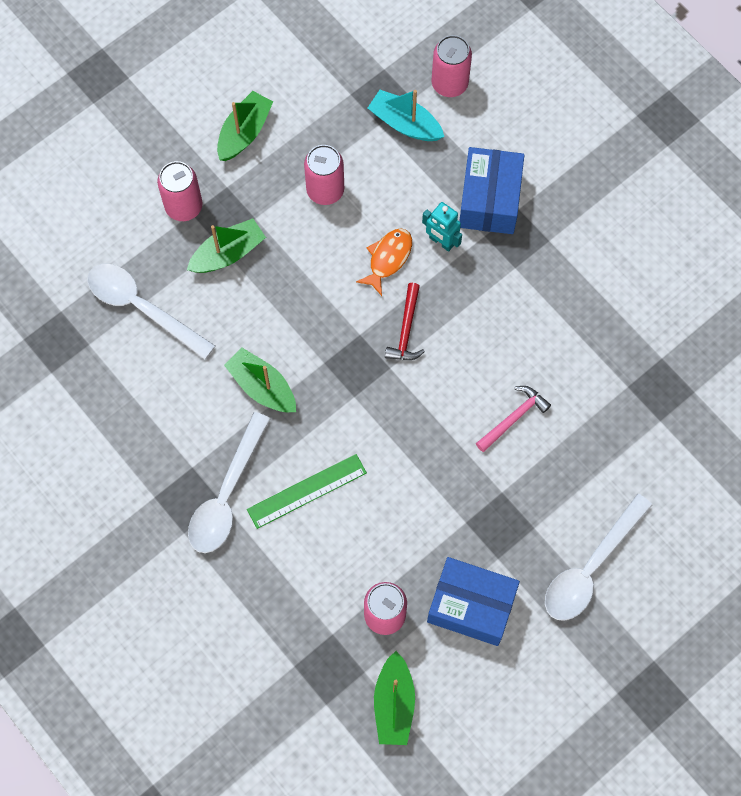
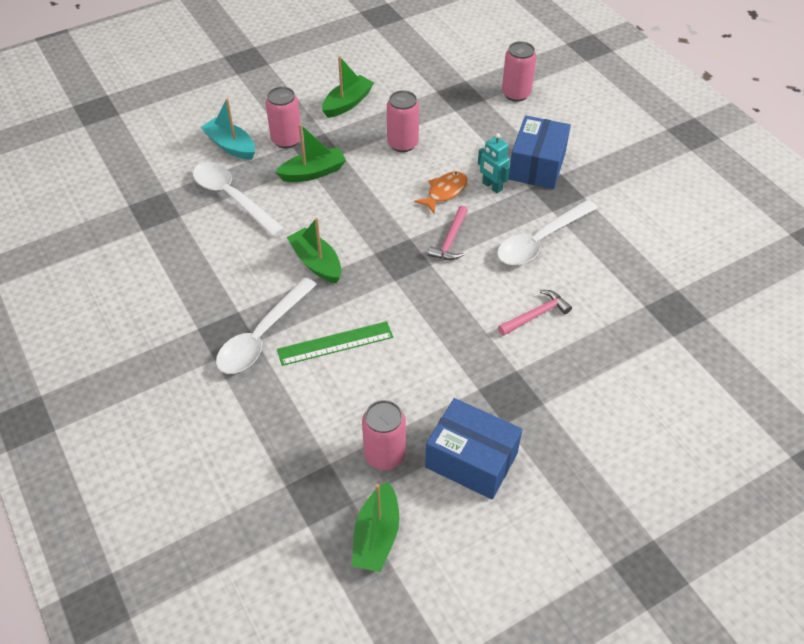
camera: 10 degrees right, 20 degrees down
turquoise boat [368,90,444,141] -> turquoise boat moved to [201,98,255,160]
red hammer [385,283,425,360] -> pink hammer [428,206,468,260]
white spoon [545,494,652,621] -> white spoon moved to [497,200,597,265]

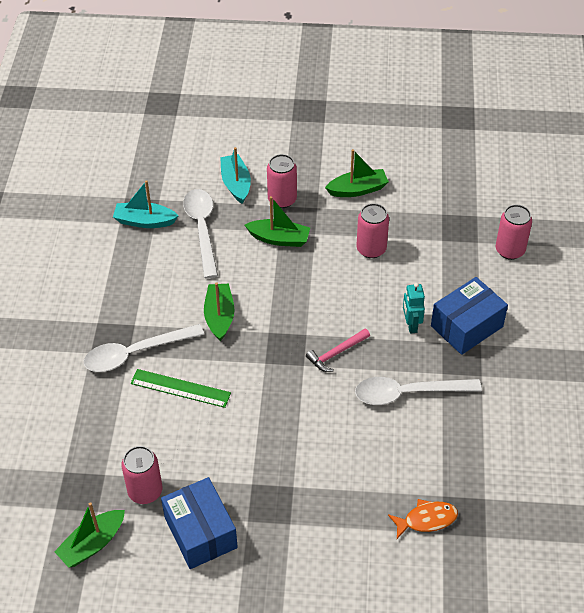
camera: 35 degrees right, 0 degrees up
orange fish [414,171,468,213] -> orange fish moved to [388,499,458,539]
pink hammer [498,290,572,336] -> none
none -> turquoise boat [113,180,178,228]

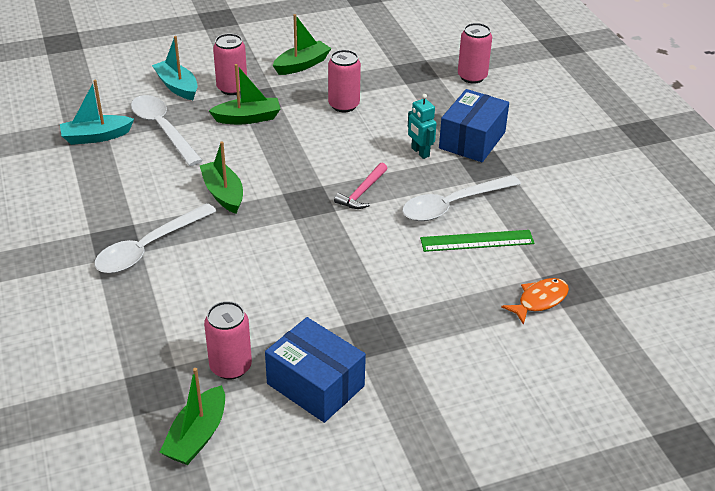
camera: 25 degrees left, 10 degrees down
green ruler [131,369,231,408] -> green ruler moved to [420,230,534,252]

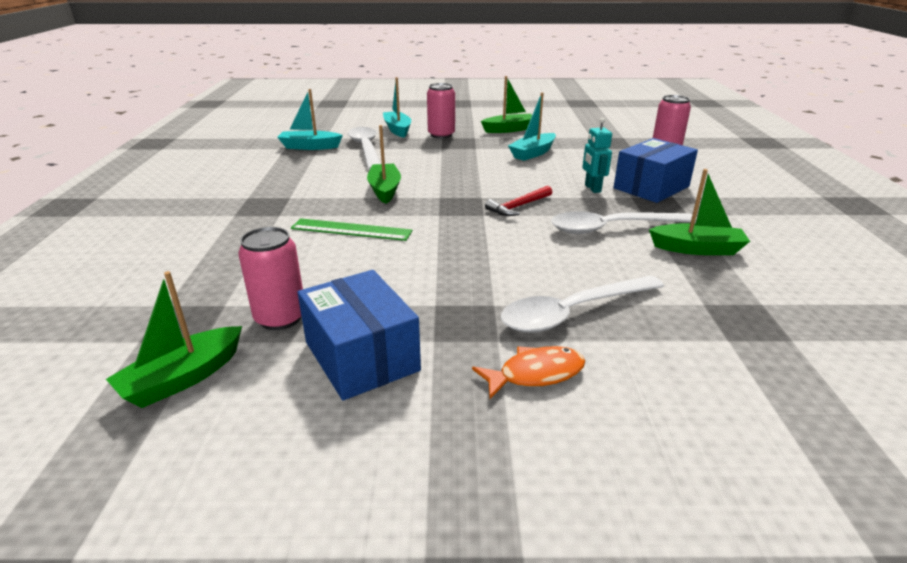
camera: 20 degrees right, 10 degrees down
white spoon [95,203,216,273] -> white spoon moved to [501,275,664,333]
green boat [209,64,280,124] -> green boat moved to [649,169,750,255]
pink can [328,50,361,112] -> turquoise boat [508,92,556,161]
pink hammer [334,163,388,209] -> red hammer [485,186,552,216]
green ruler [420,230,534,252] -> green ruler moved to [291,218,413,241]
orange fish [501,278,569,325] -> orange fish moved to [472,346,585,399]

